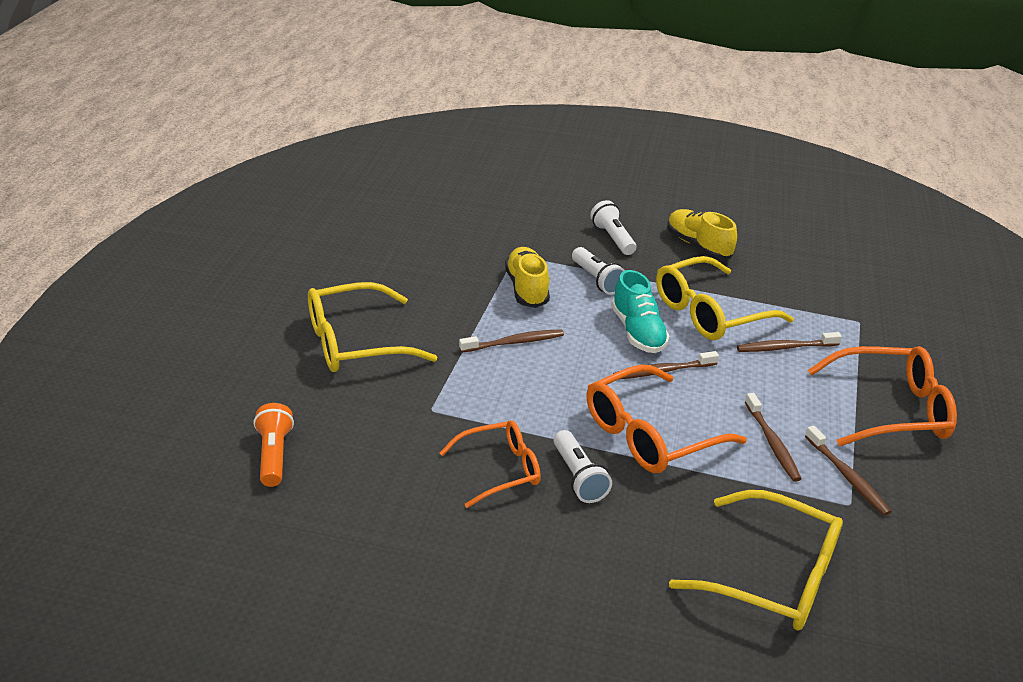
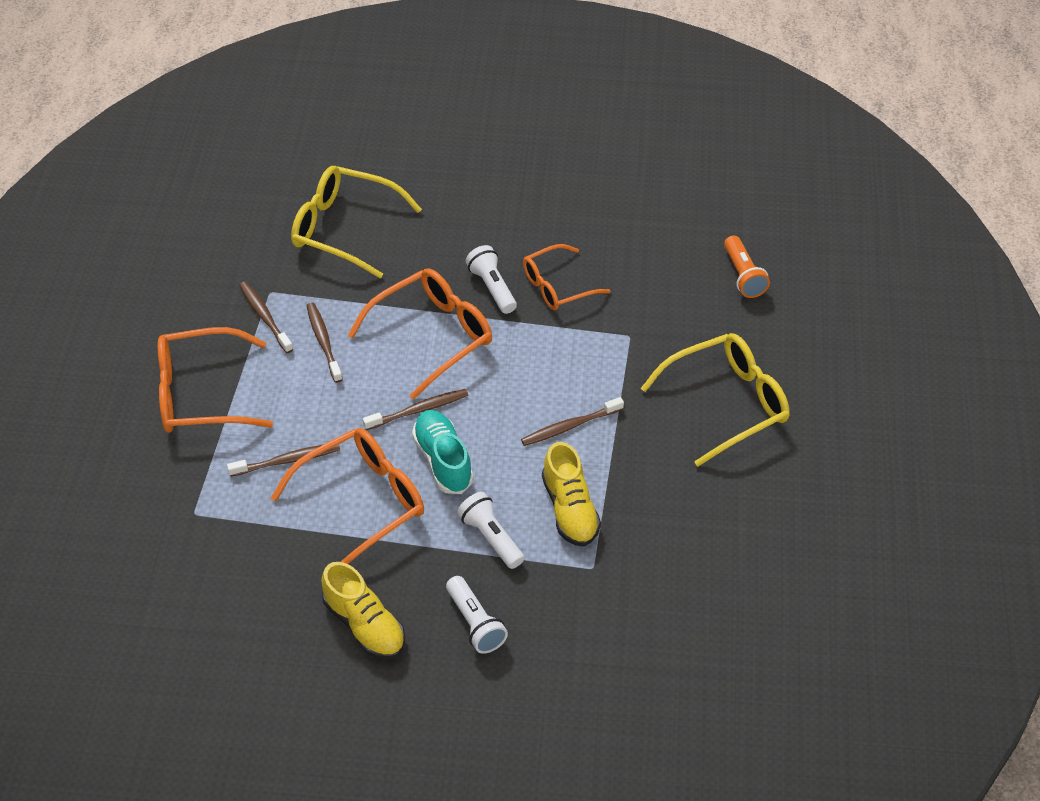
camera: 175 degrees right, 15 degrees up
yellow glasses [656,256,794,340] -> orange glasses [271,428,424,564]

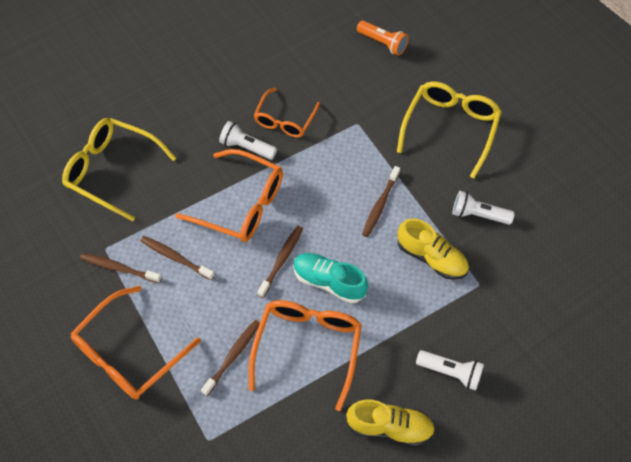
camera: 40 degrees left, 10 degrees up
yellow glasses [291,166,422,278] -> yellow glasses turned 45 degrees clockwise [62,118,176,221]
orange glasses [348,268,492,400] -> orange glasses turned 105 degrees clockwise [175,149,283,242]
white flashlight [457,492,525,569] -> white flashlight moved to [452,191,515,225]

